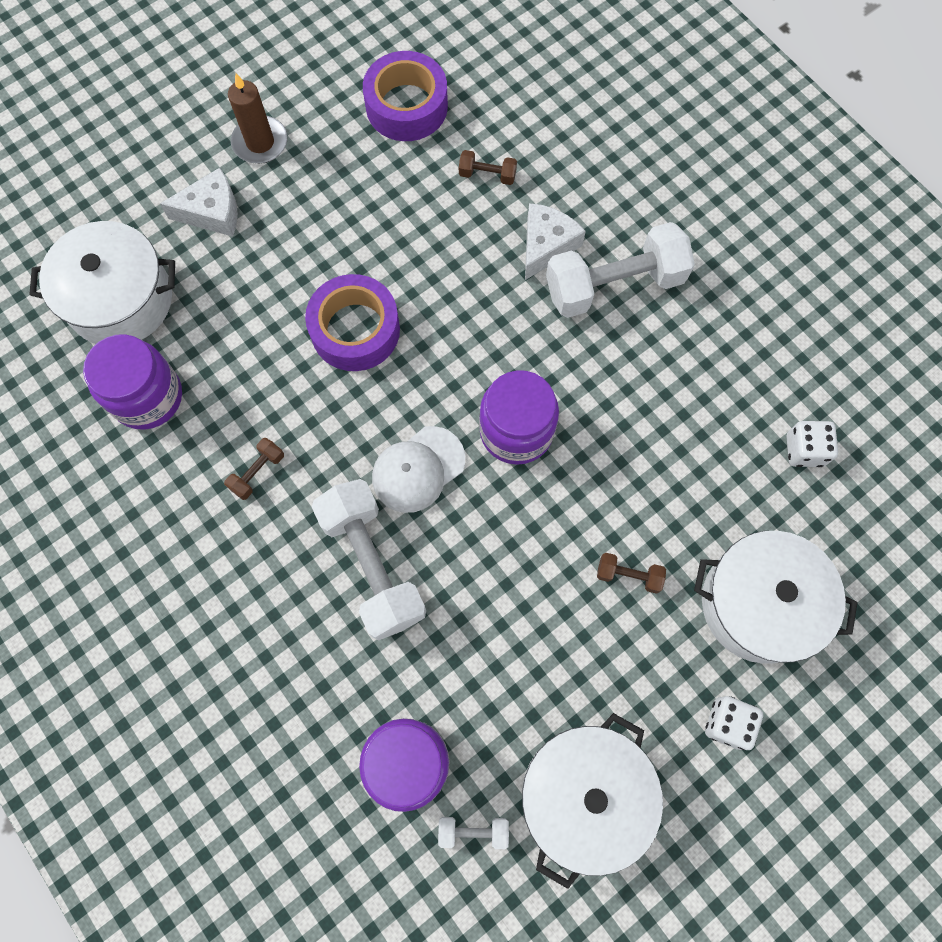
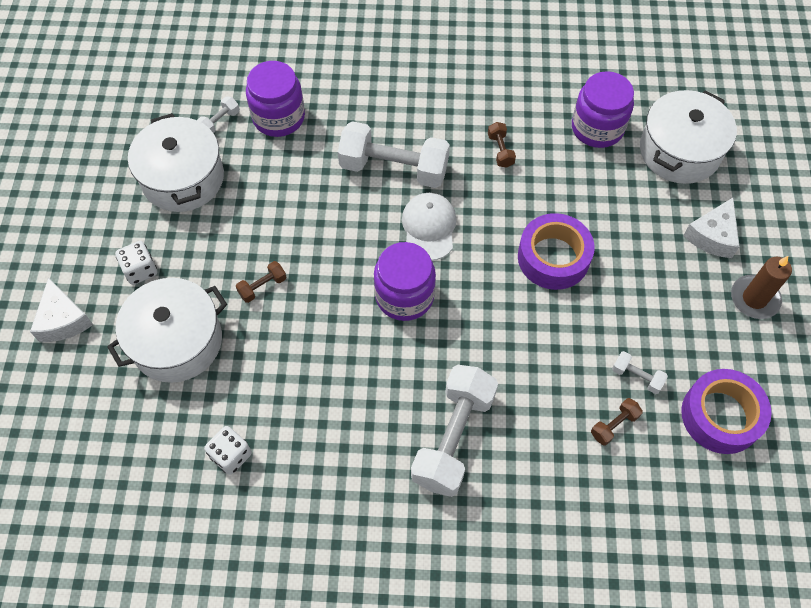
camera: 130 degrees right, 10 degrees down
white cheese [525,203,586,280] -> white cheese moved to [30,278,93,342]
none -> white dumbbell [612,351,668,394]

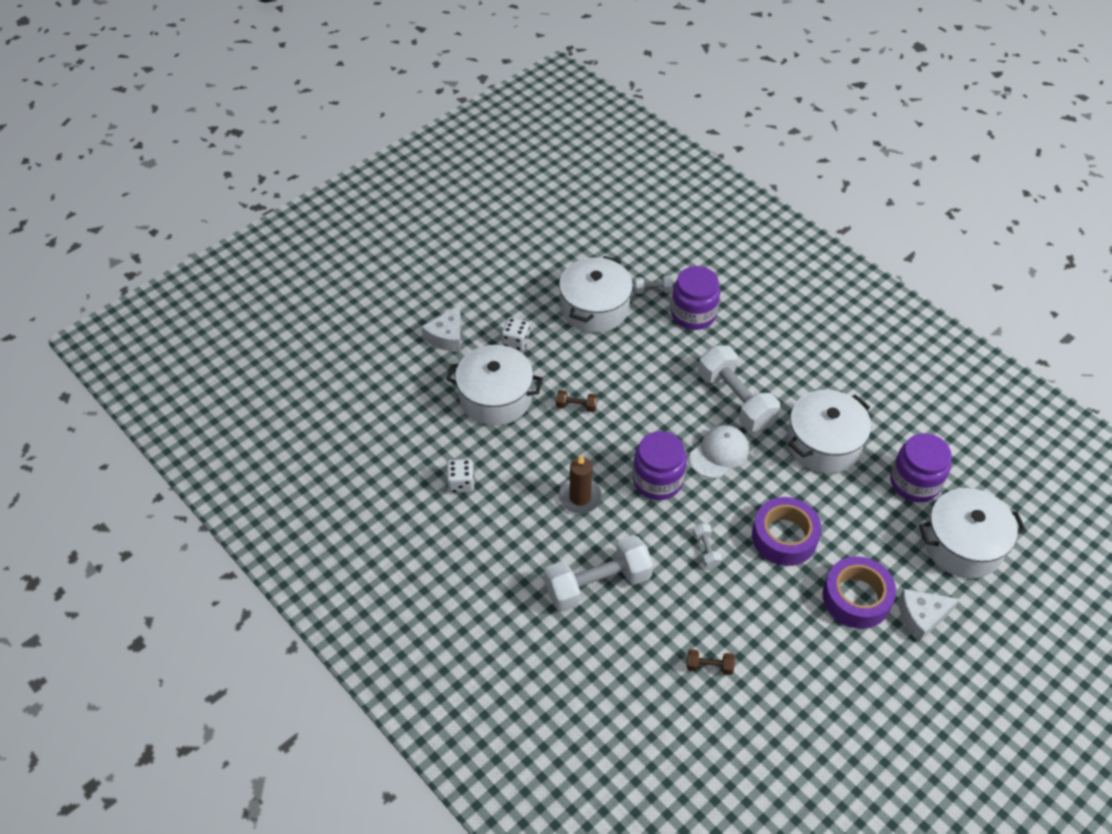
camera: 45 degrees right, 10 degrees down
brown dumbbell [488,122,516,168] -> white pot [787,390,871,473]
white dumbbell [612,351,668,394] -> white dumbbell moved to [693,523,722,568]
purple tape [681,369,772,454] -> purple tape moved to [823,556,896,629]
brown candle [731,256,792,319] -> brown candle moved to [559,454,602,514]

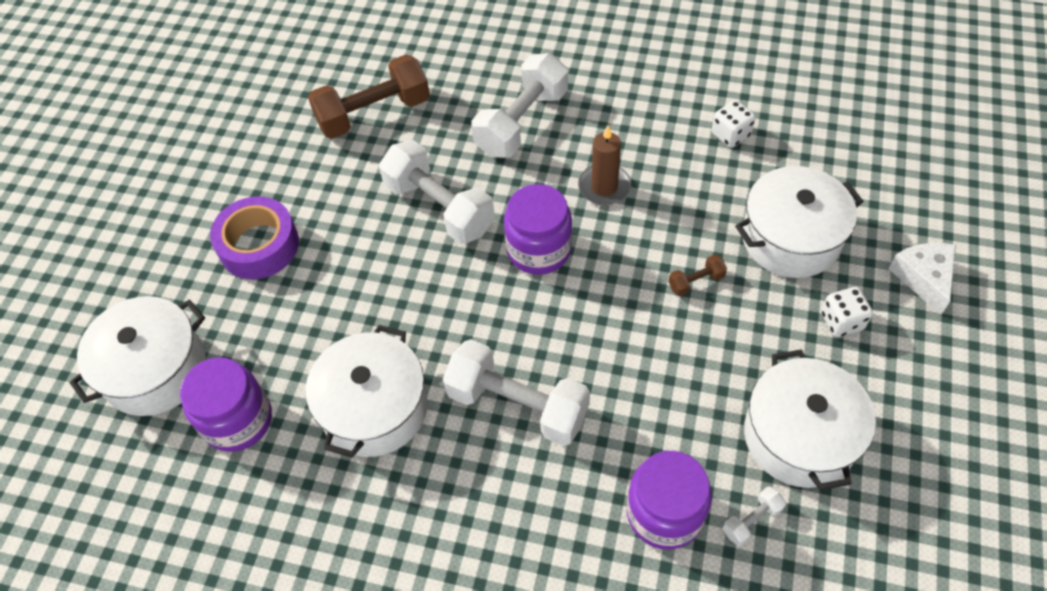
camera: 150 degrees right, 5 degrees up
brown dumbbell [687,649,735,675] -> brown dumbbell [308,54,430,139], size x2.32
white cap [689,425,749,479] -> none
white dumbbell [693,523,722,568] -> white dumbbell [379,140,495,244], size x2.32
purple tape [752,497,822,566] -> none
white cheese [899,589,959,642] -> none

